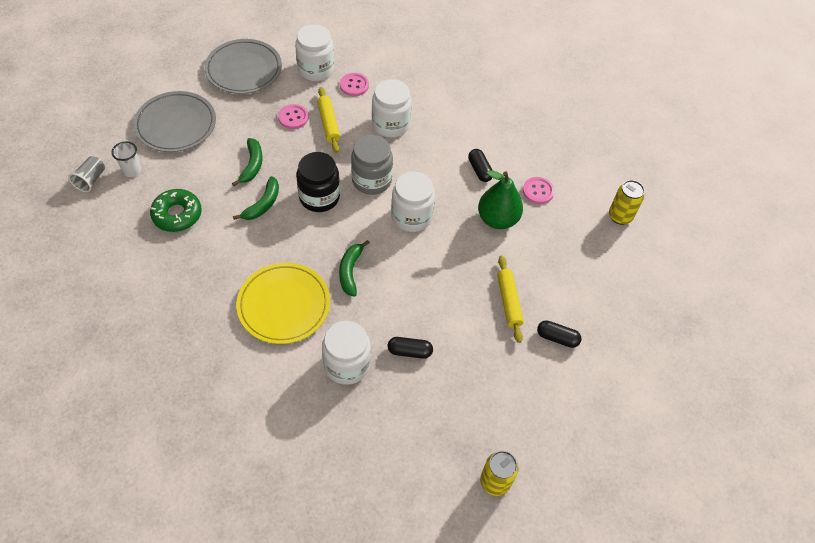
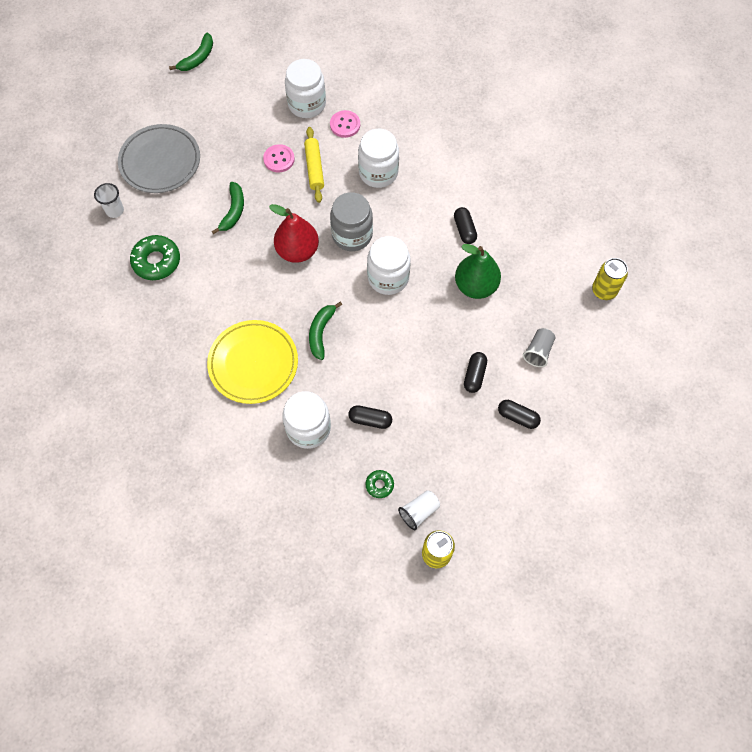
camera: 10 degrees right, 10 degrees up
grey cup [68,156,105,192] -> grey cup moved to [523,328,555,367]
grey plate [204,39,282,94] -> none
green banana [233,176,279,220] -> green banana moved to [169,33,213,71]
black jar [296,152,340,212] -> red pear [269,204,319,263]
yellow rolling pin [497,256,524,343] -> black capsule [464,352,487,393]
pink button [523,177,555,204] -> none
none -> green donut [365,470,394,498]
none -> white cup [398,490,440,530]

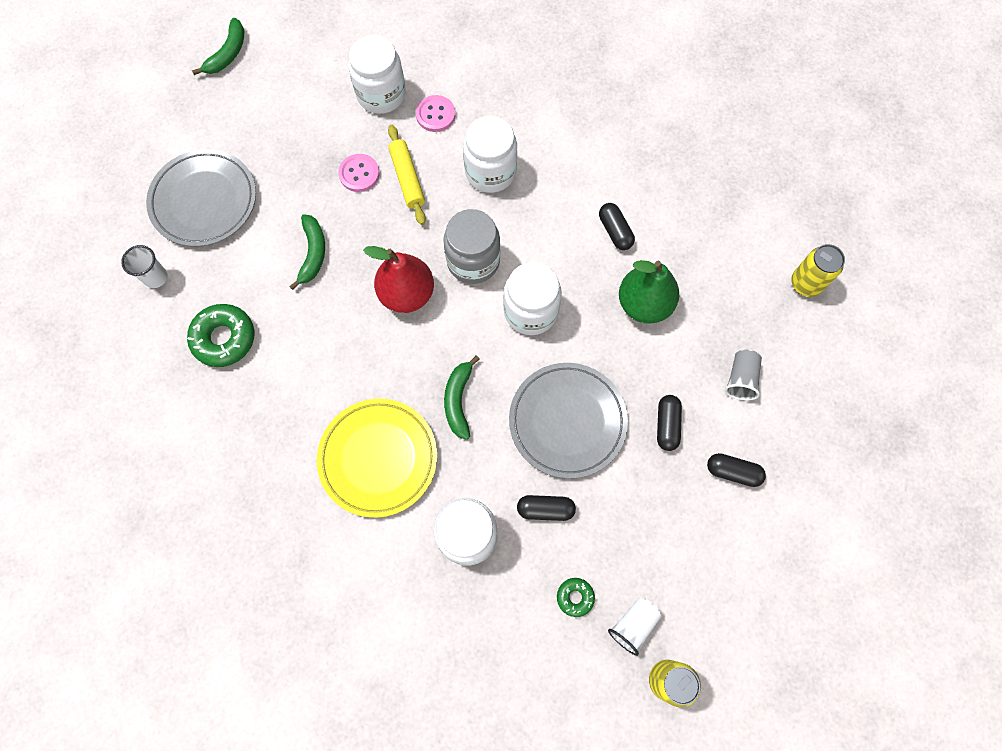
camera: 10 degrees left, 5 degrees up
none -> grey plate [509,363,628,479]

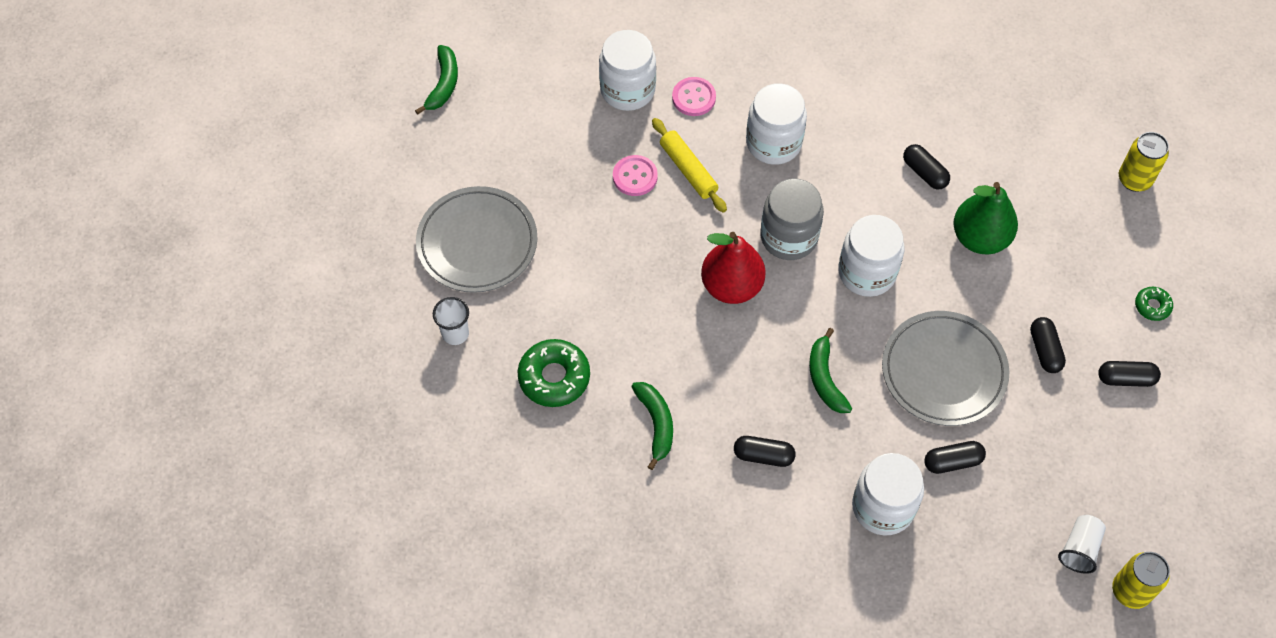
camera: 15 degrees left, 10 degrees down
green banana [289,214,325,290] -> green banana moved to [631,382,673,470]
yellow plate [317,399,438,518] -> black capsule [734,436,796,467]
green donut [557,578,595,617] -> green donut moved to [1135,287,1173,321]
grey cup [725,350,762,401] -> none

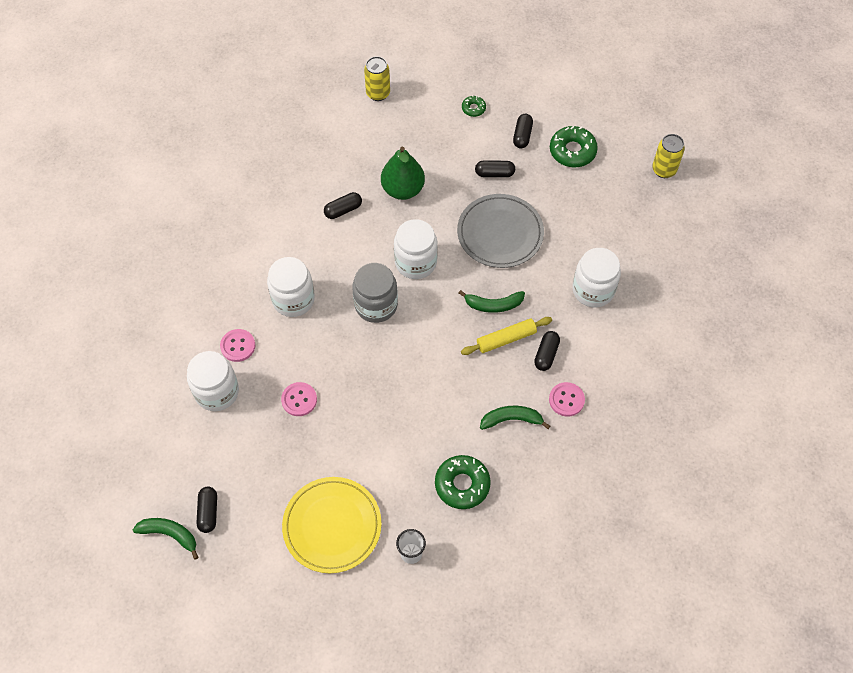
camera: 80 degrees left, 0 degrees up
grey plate [416,186,537,293] -> yellow plate [282,477,382,573]
yellow rolling pin [652,118,727,213] -> yellow rolling pin moved to [461,317,552,355]
red pear [701,232,766,304] -> none
black capsule [924,441,986,474] -> black capsule moved to [197,486,217,533]
white cup [1058,515,1106,574] -> none
none -> pink button [549,382,585,417]
none -> green donut [550,126,598,167]

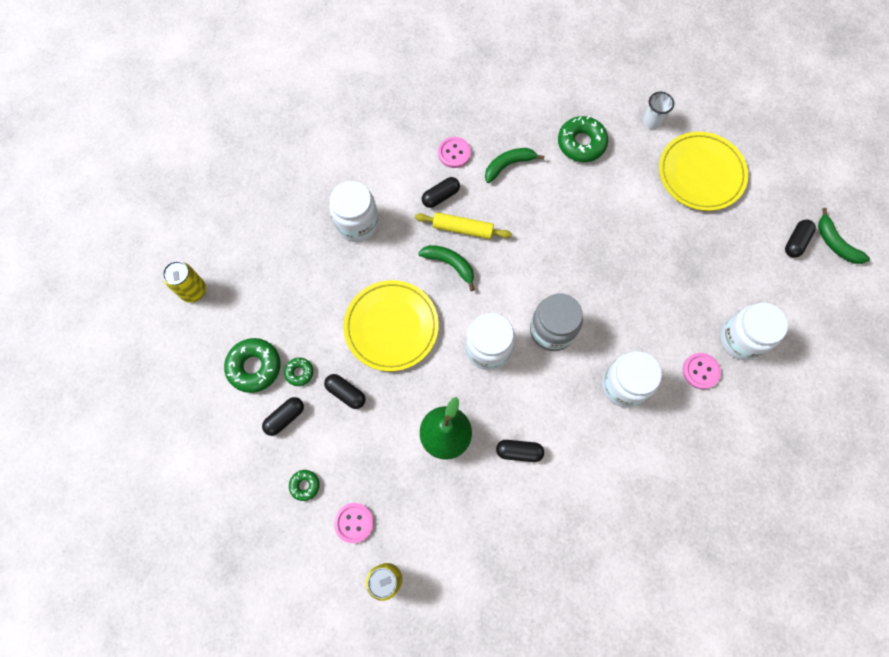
camera: 145 degrees left, 10 degrees up
pink button [281,382,317,416] -> pink button moved to [334,503,374,543]
grey plate [457,194,544,268] -> yellow plate [343,280,439,371]
green banana [480,406,550,430] -> green banana turned 120 degrees clockwise [485,148,545,183]
none -> green donut [284,358,313,386]

